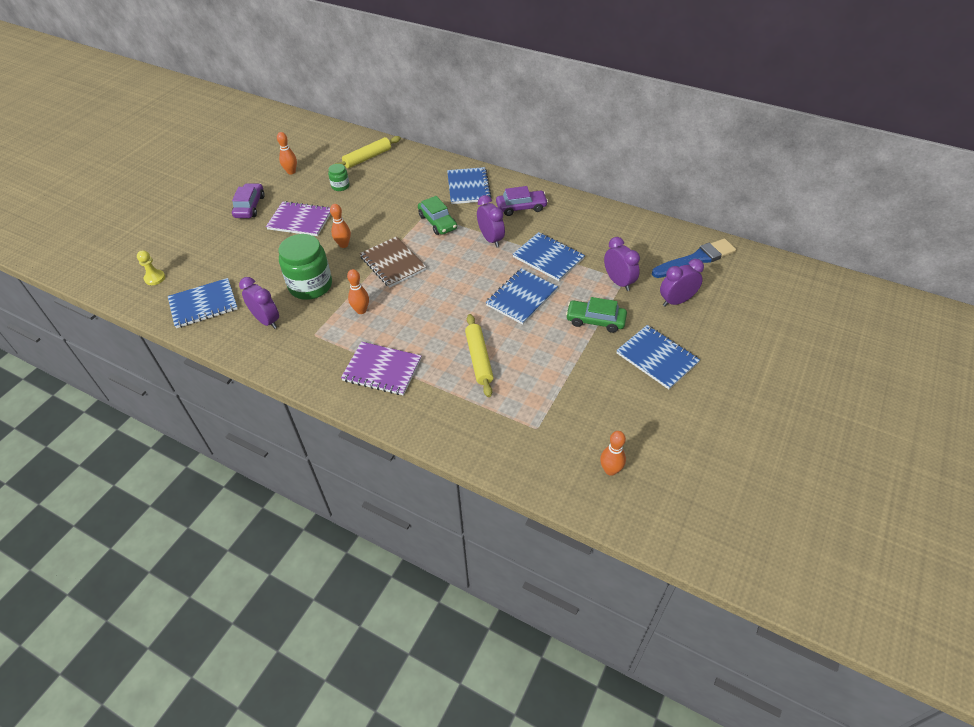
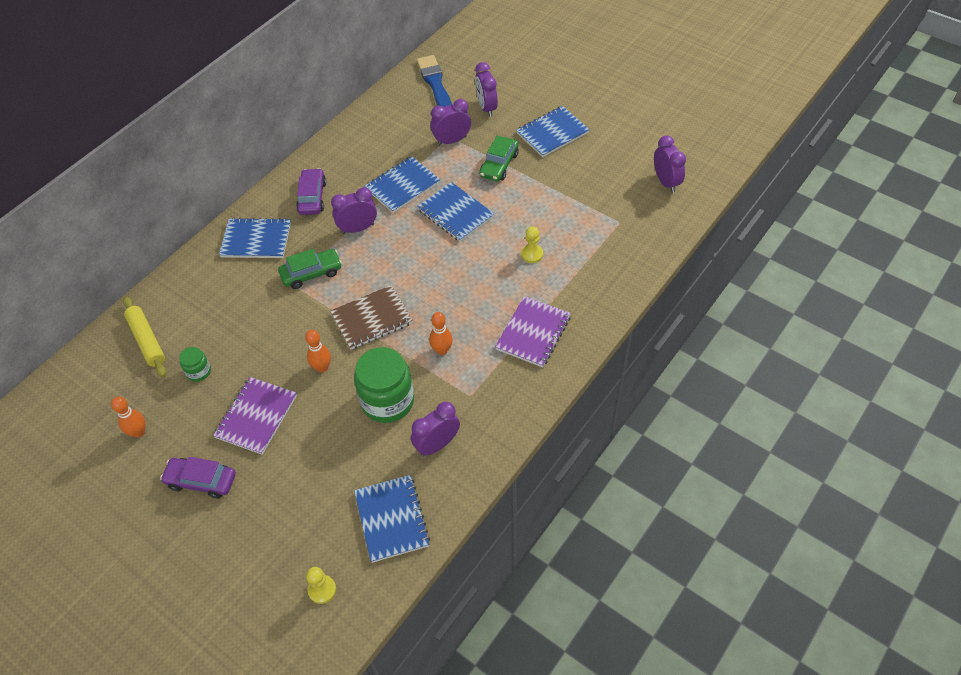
camera: 80 degrees left, 5 degrees up
yellow rolling pin [465,314,494,397] -> yellow pawn [521,226,543,263]
orange bowling pin [600,431,626,476] -> purple clock [654,135,686,193]

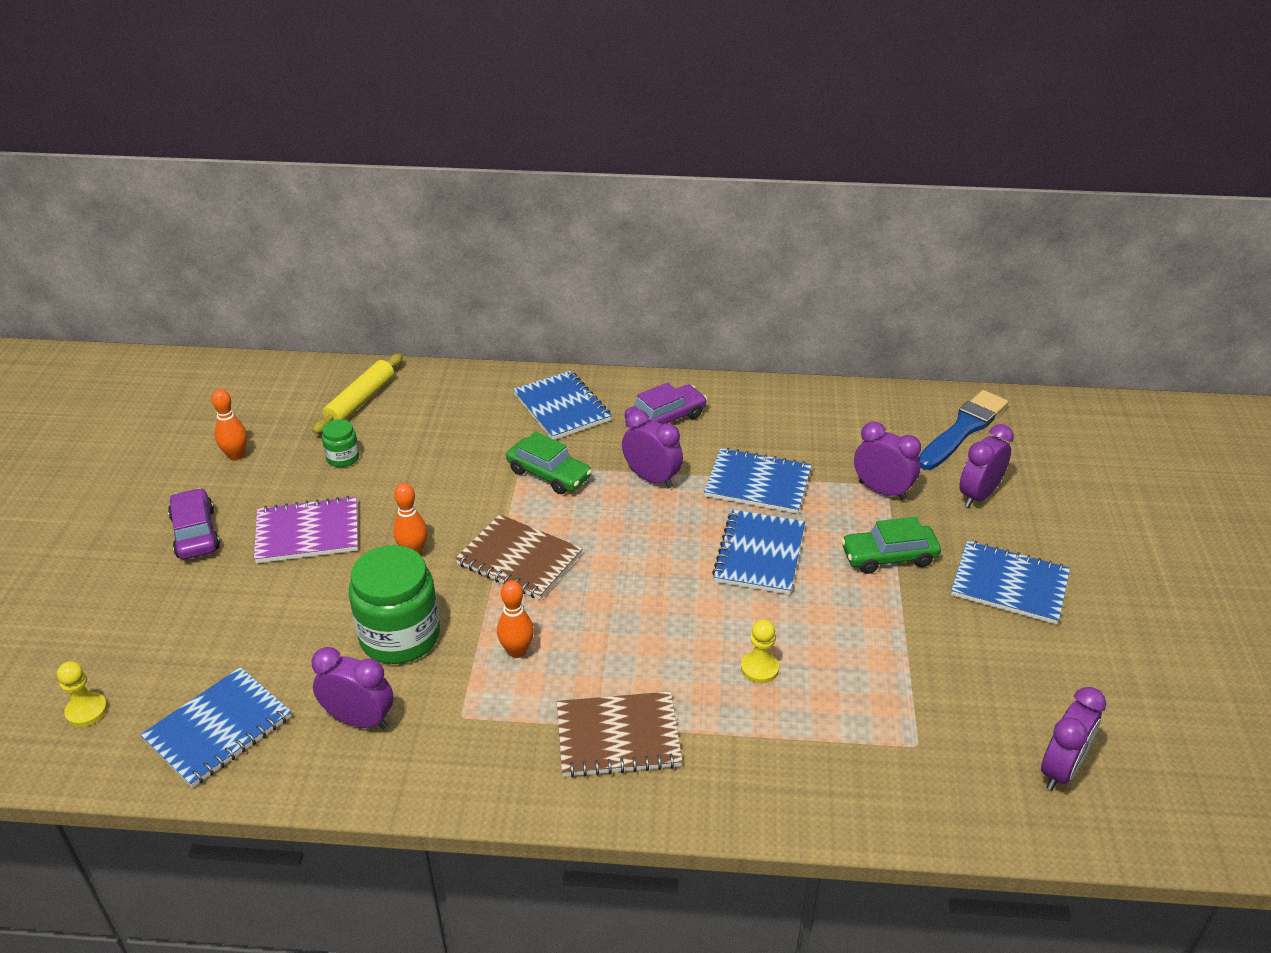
camera: 55 degrees right, 15 degrees down
purple notebook [495,296,571,367] -> brown notebook [557,691,683,778]

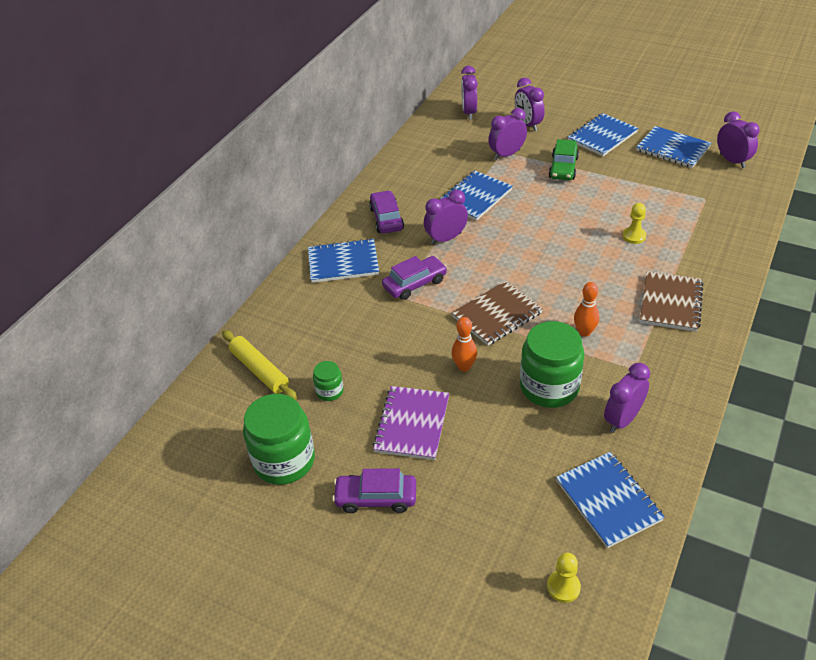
camera: 65 degrees left, 5 degrees up
orange bowling pin [211,389,247,460] -> green jar [243,394,315,485]
green car [506,432,592,494] -> purple car [382,256,447,300]
blue notebook [712,510,805,595] -> blue notebook moved to [636,126,711,168]
blue brush [919,390,1008,470] -> purple clock [461,66,478,120]

